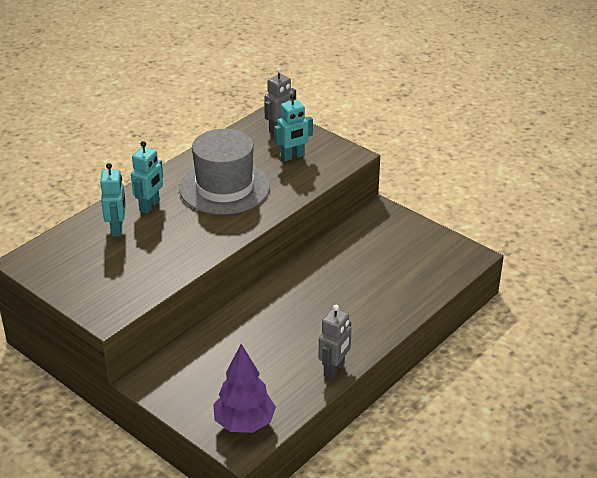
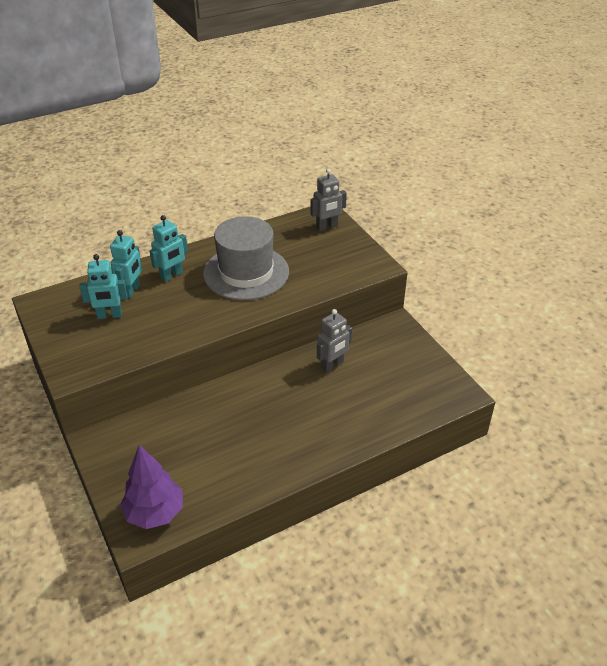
camera: 20 degrees right, 5 degrees up
turquoise robot [274,94,313,161] -> turquoise robot moved to [80,254,128,319]
grey robot [318,305,352,379] -> grey robot moved to [317,309,352,373]

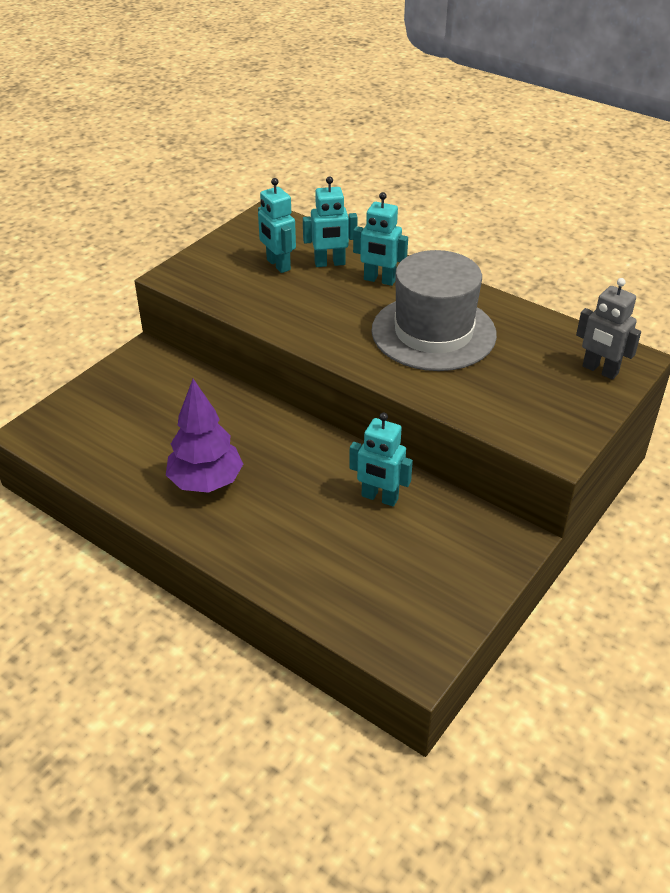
camera: 65 degrees right, 0 degrees up
purple tree [120,445,183,529] -> purple tree moved to [166,379,243,493]
grey robot [317,309,352,373] -> turquoise robot [349,413,413,507]

